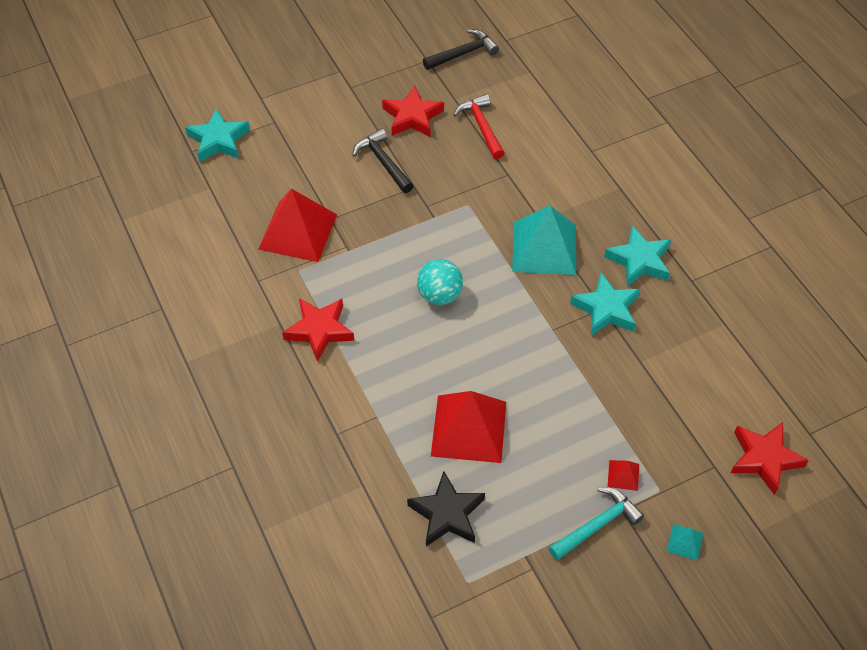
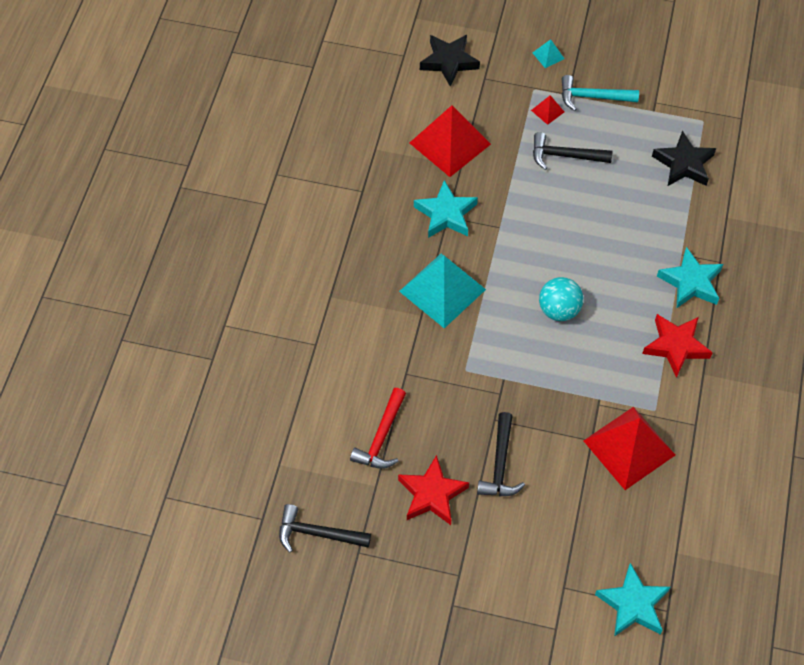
camera: 140 degrees left, 5 degrees up
red pyramid [431,391,506,463] -> red pyramid moved to [410,105,491,177]
turquoise star [604,226,671,286] -> turquoise star moved to [657,247,723,308]
red star [730,422,809,495] -> black star [420,35,480,87]
none -> black hammer [533,132,612,170]

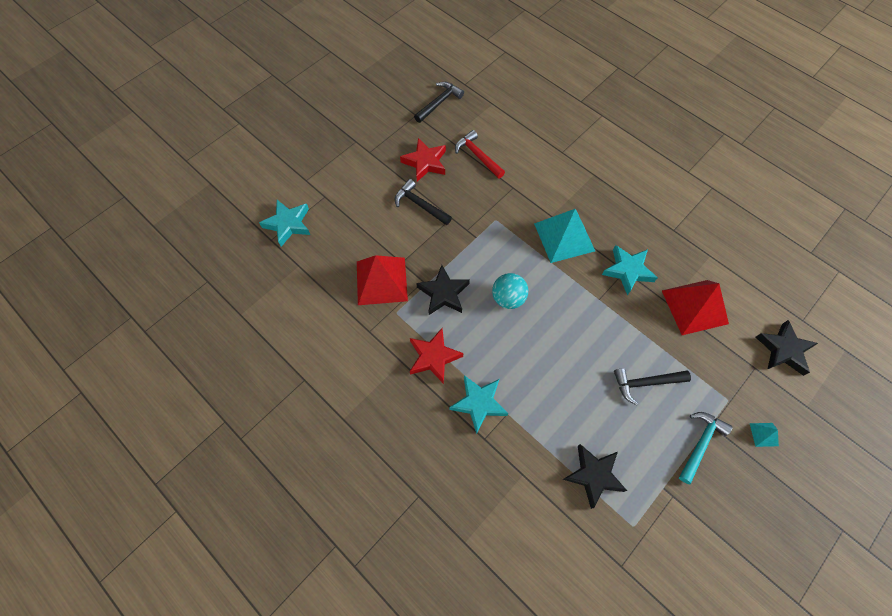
camera: 120 degrees right, 5 degrees up
red pyramid [531,95,564,125] -> none
black hammer [533,132,612,170] -> black hammer turned 135 degrees counterclockwise [614,368,691,405]
none -> black star [416,265,470,315]

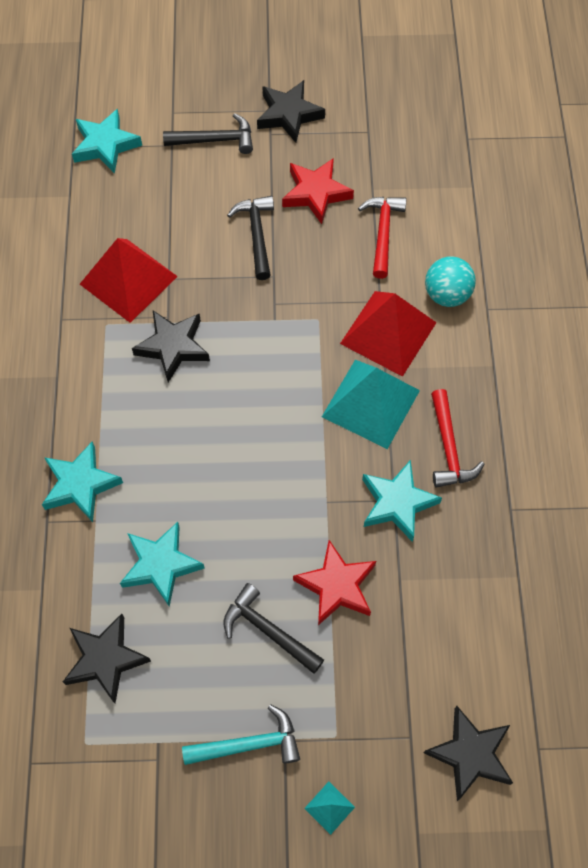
camera: 45 degrees right, 0 degrees up
red star [410,328,463,384] -> red star moved to [293,540,376,625]
black hammer [414,82,464,123] -> black hammer moved to [163,113,253,154]
turquoise ball [492,273,528,309] -> turquoise ball moved to [425,256,476,307]
red pyramid [662,280,729,335] -> red pyramid moved to [340,291,437,377]
none -> turquoise star [120,522,205,607]
none -> black star [257,80,325,143]
none -> red hammer [431,389,484,488]

